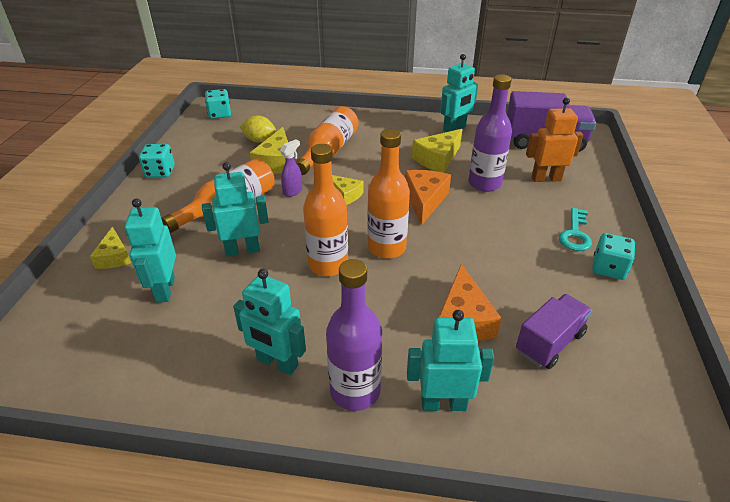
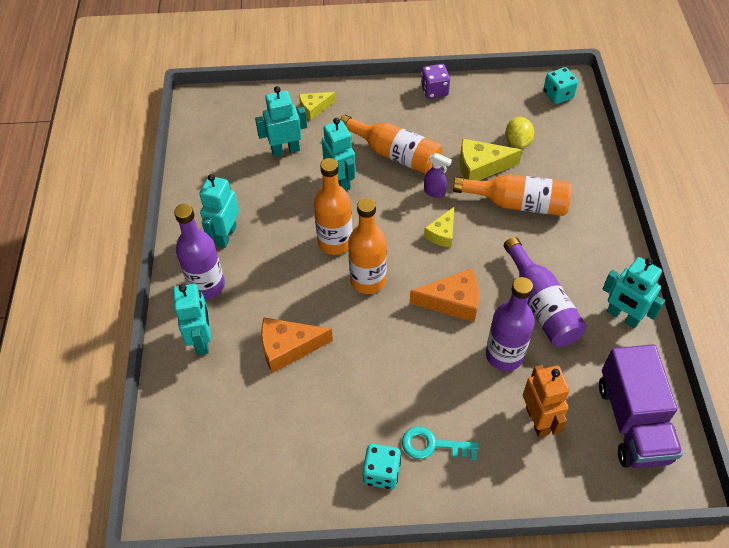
camera: 80 degrees right, 15 degrees up
turquoise dice [139,144,175,178] -> purple dice [421,64,450,99]
yellow cheese [412,129,462,173] -> purple bottle [504,237,586,347]
purple truck [516,294,592,369] -> none

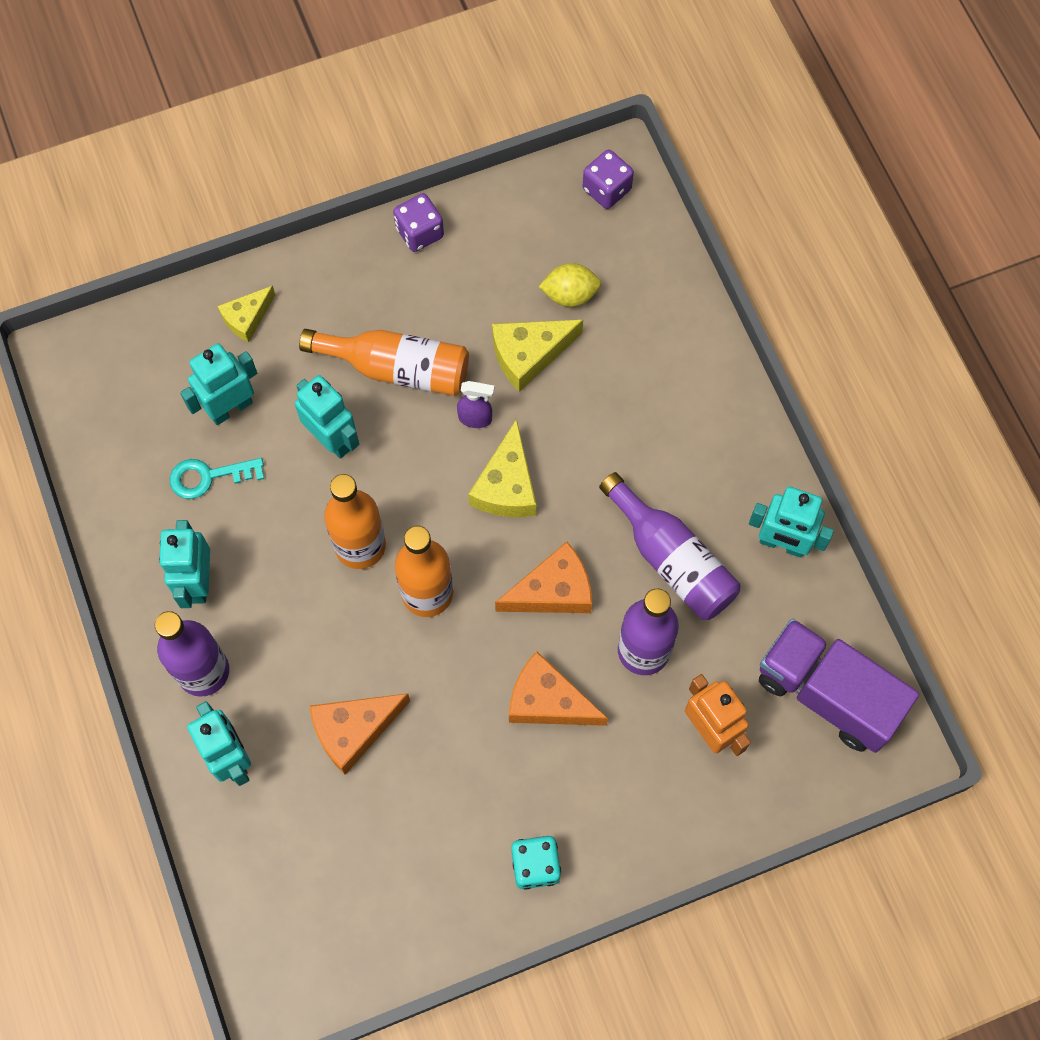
camera: 20 degrees left, 15 degrees up
turquoise key [402,426,479,460] -> turquoise key moved to [170,458,264,499]
yellow cheese [424,207,454,248] -> yellow cheese [468,419,536,517], size x1.54
orange bottle [453,174,572,216] -> none
yellow lemon [505,117,534,149] -> yellow lemon turned 75 degrees counterclockwise [539,263,601,307]
turquoise dice [543,67,578,104] -> purple dice [583,149,634,209]
purple truck [599,344,683,468] -> purple truck turned 150 degrees clockwise [759,618,919,753]
none -> orange cheese [509,651,608,726]

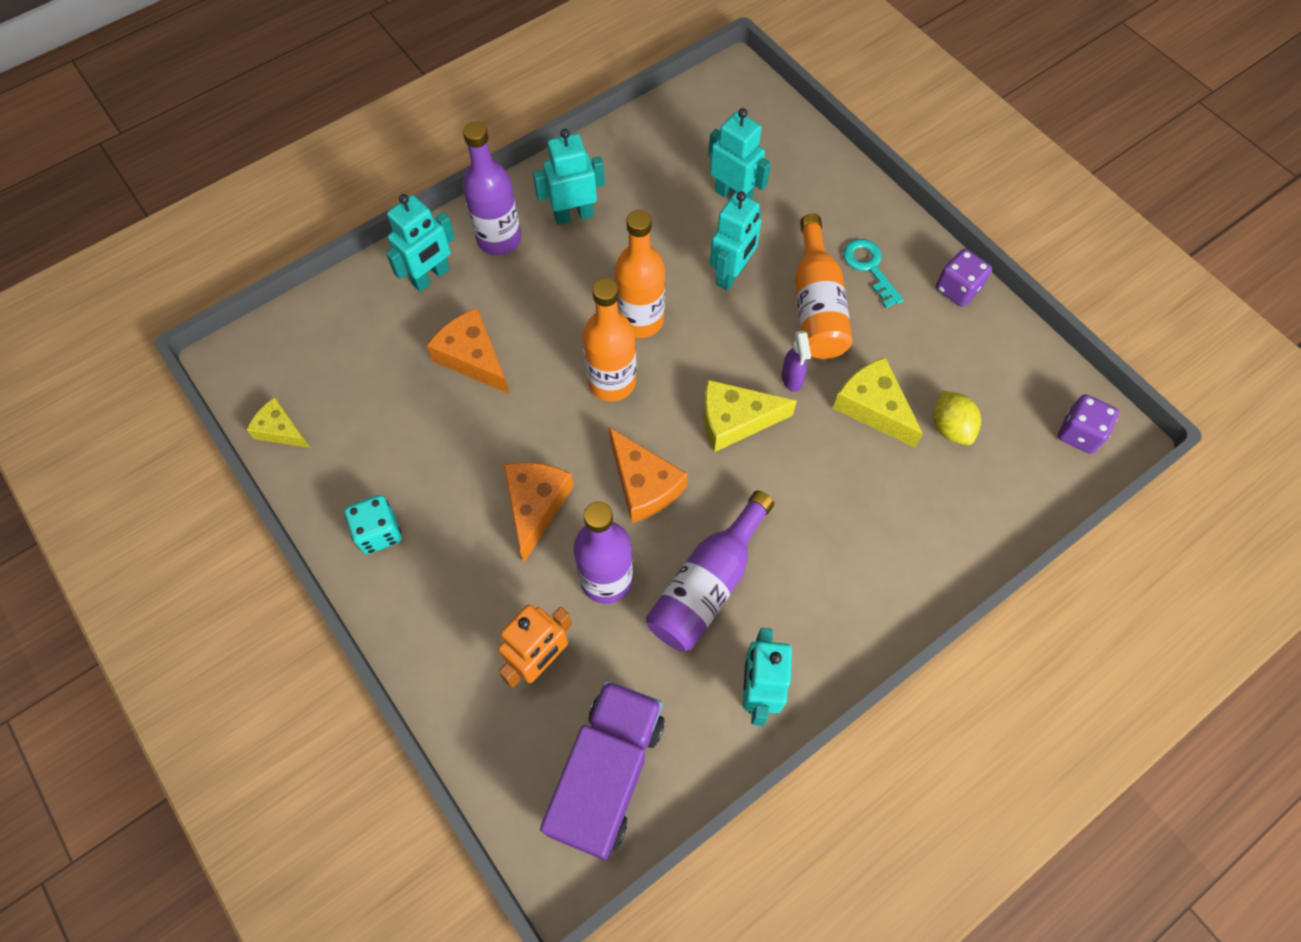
camera: 75 degrees right, 5 degrees down
turquoise key [170,458,264,499] -> turquoise key moved to [843,239,904,308]
yellow cheese [218,286,275,343] -> yellow cheese moved to [247,398,310,448]

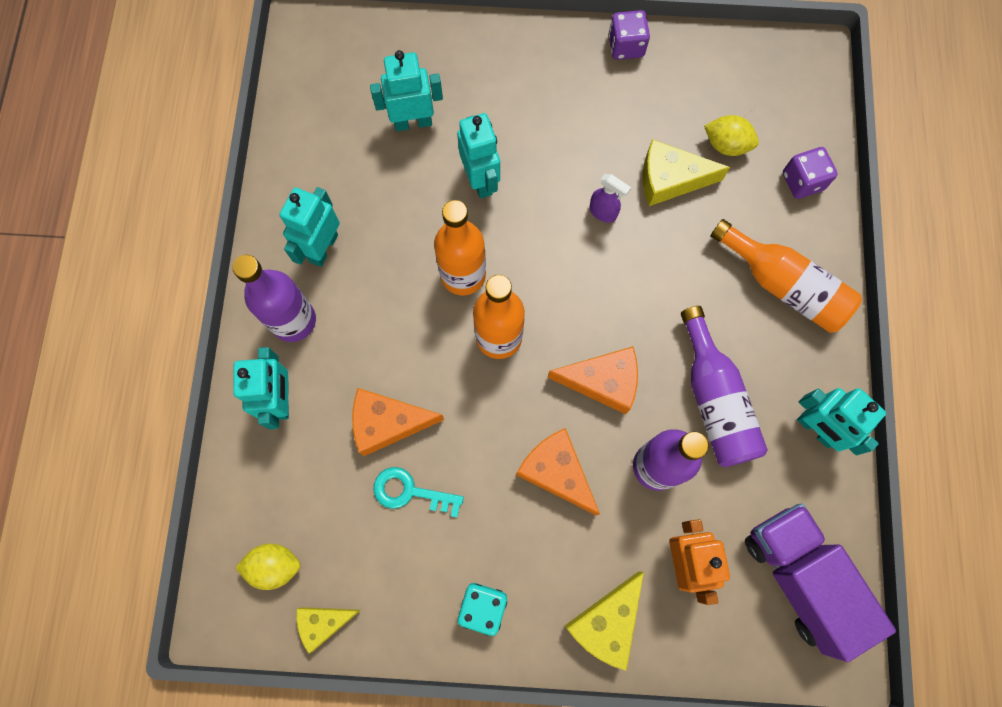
camera: 50 degrees left, 10 degrees up
yellow cheese [703,380,797,452] -> yellow cheese moved to [565,571,644,671]
orange bottle [795,214,853,359] -> orange bottle moved to [711,219,862,333]
turquoise key [843,239,904,308] -> turquoise key moved to [374,467,464,517]
purple dice [1058,394,1119,454] -> purple dice moved to [783,147,837,199]
none -> yellow lemon [235,544,301,590]

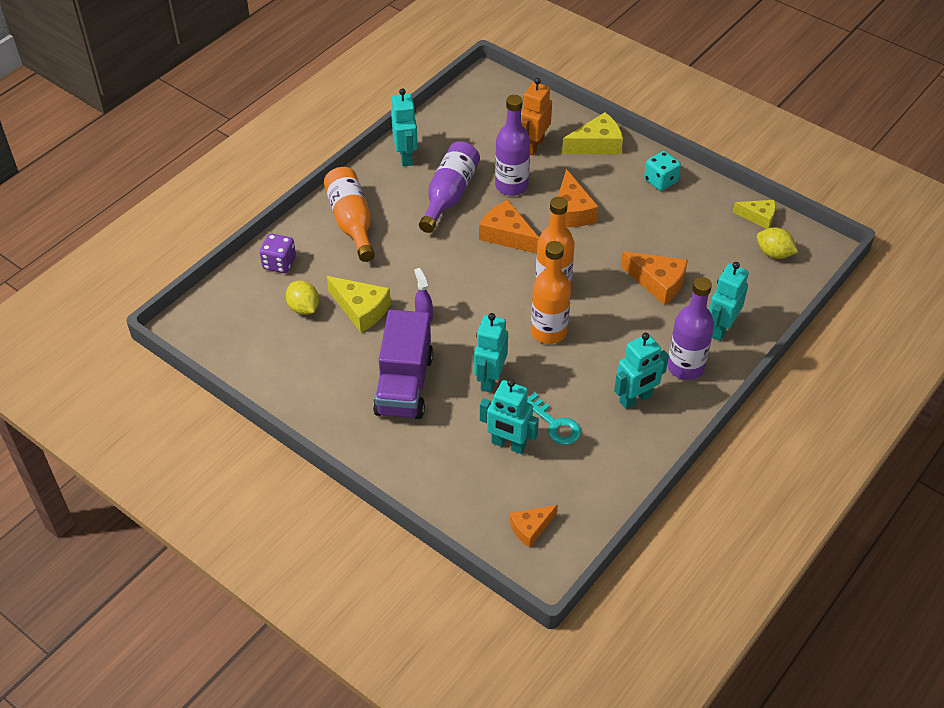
camera: 145 degrees left, 25 degrees down
turquoise key [374,467,464,517] -> turquoise key moved to [527,392,581,445]
purple dice [608,10,650,60] -> none
purple truck [745,503,896,662] -> purple truck moved to [373,310,433,419]
none -> orange cheese [510,505,558,548]

